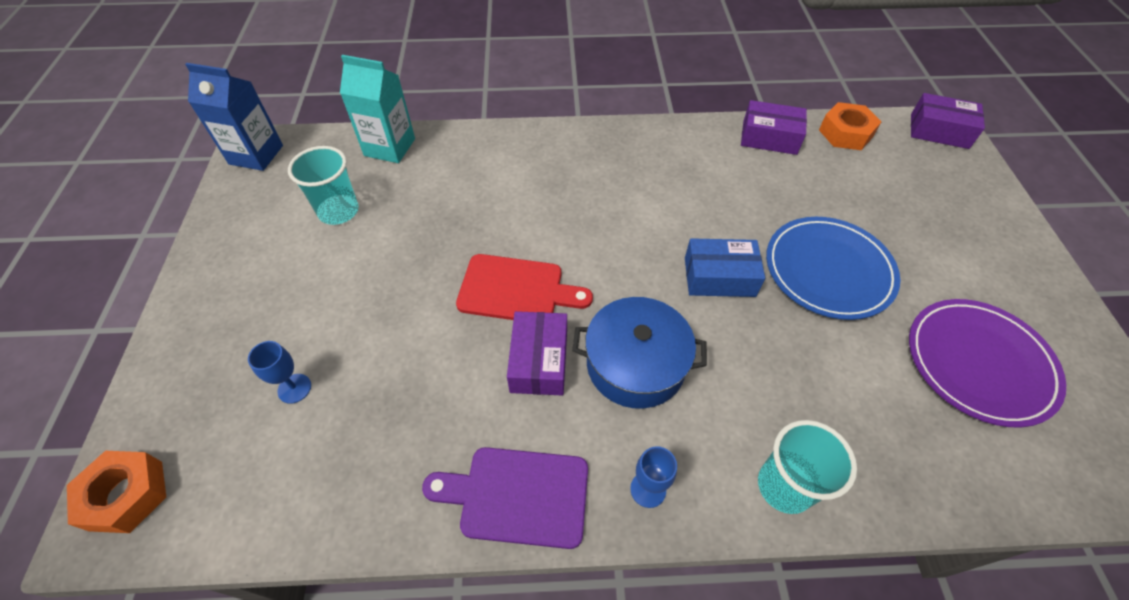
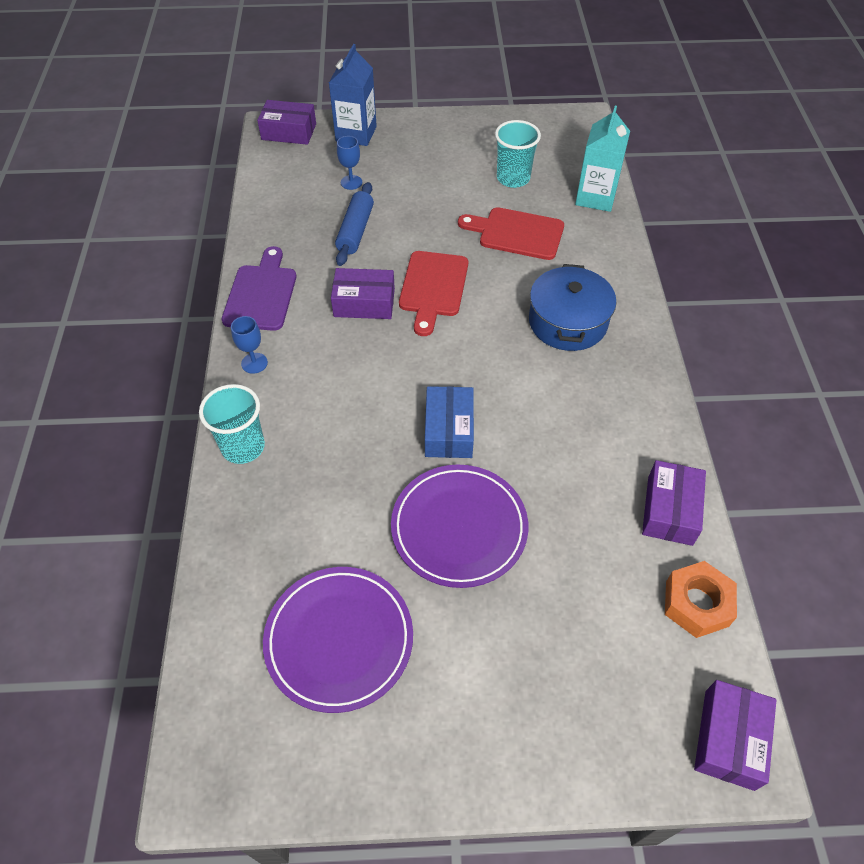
camera: 90 degrees right, 0 degrees up
orange nut [67,451,166,533] -> purple box [257,100,316,145]
blue carton [185,63,283,171] -> blue carton moved to [329,44,377,146]
blue pot [572,297,707,409] -> blue pot moved to [529,264,616,351]
blue plate [766,217,900,320] -> purple plate [391,465,528,588]
none -> blue rolling pin [335,182,374,266]
none -> red cutting board [458,207,564,260]

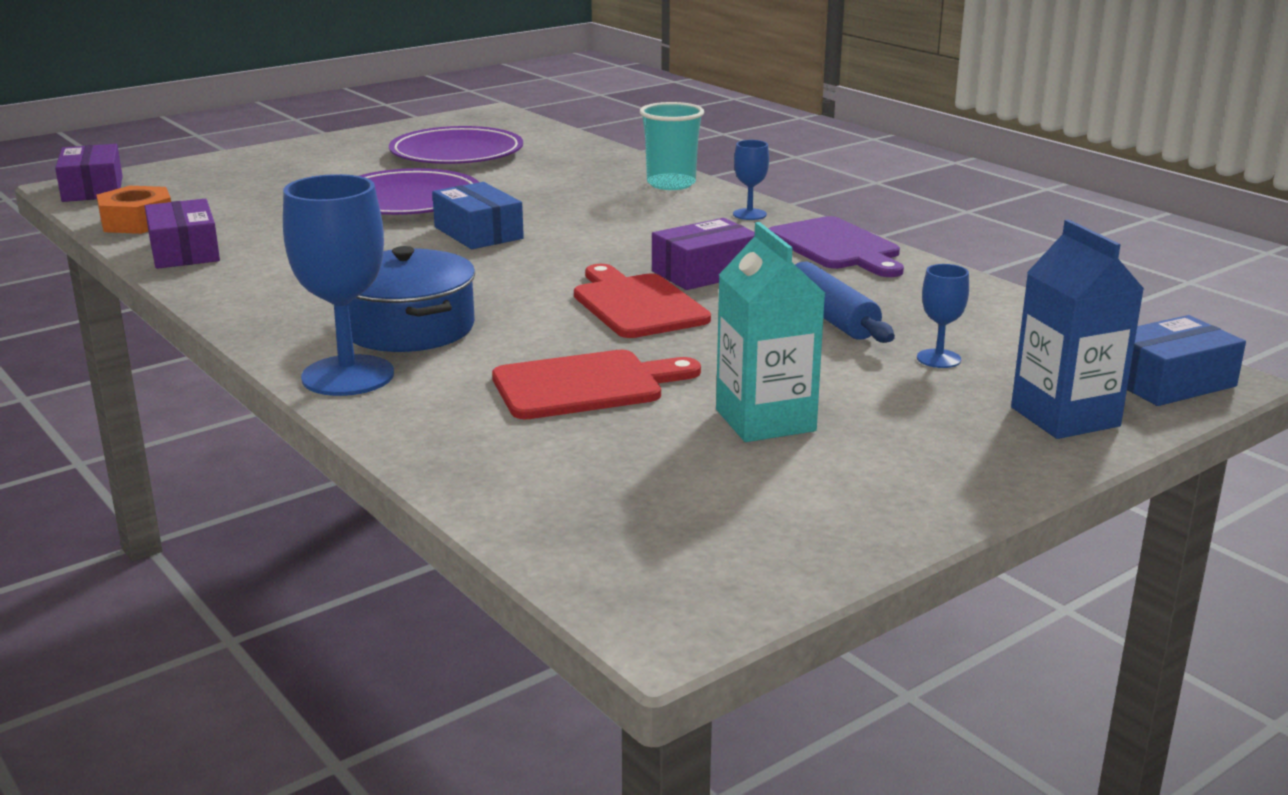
camera: 145 degrees right, 30 degrees down
purple box [257,100,316,145] -> blue box [1127,315,1246,406]
turquoise cup [495,120,541,188] -> none
turquoise carton [575,106,630,212] -> turquoise carton moved to [716,222,825,442]
none -> blue goblet [283,174,394,396]

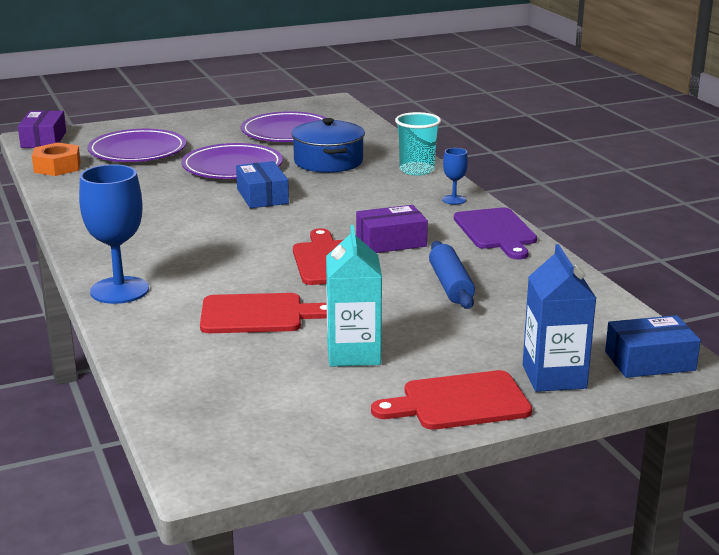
camera: 15 degrees right, 0 degrees up
purple box [145,199,220,269] -> none
blue pot [348,246,475,352] -> blue pot moved to [291,118,365,173]
blue goblet [917,264,969,368] -> none
none -> purple plate [87,129,186,162]
none -> red cutting board [371,370,532,430]

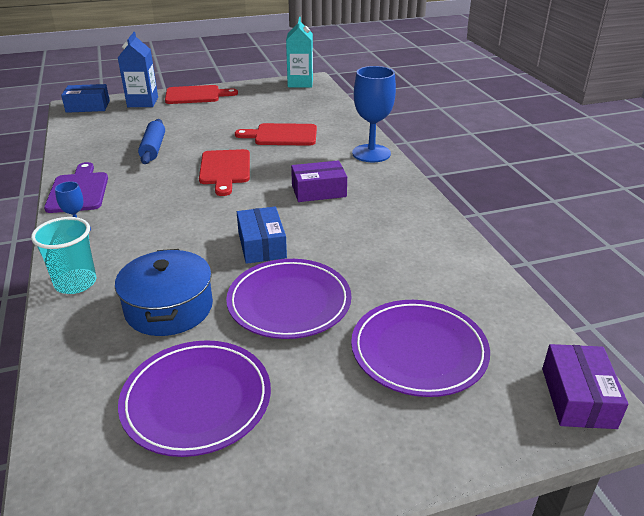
camera: 175 degrees left, 10 degrees up
orange nut [32,142,80,176] -> none
turquoise carton [326,225,382,367] -> turquoise carton moved to [286,17,313,88]
purple box [356,205,428,253] -> purple box moved to [291,161,347,202]

